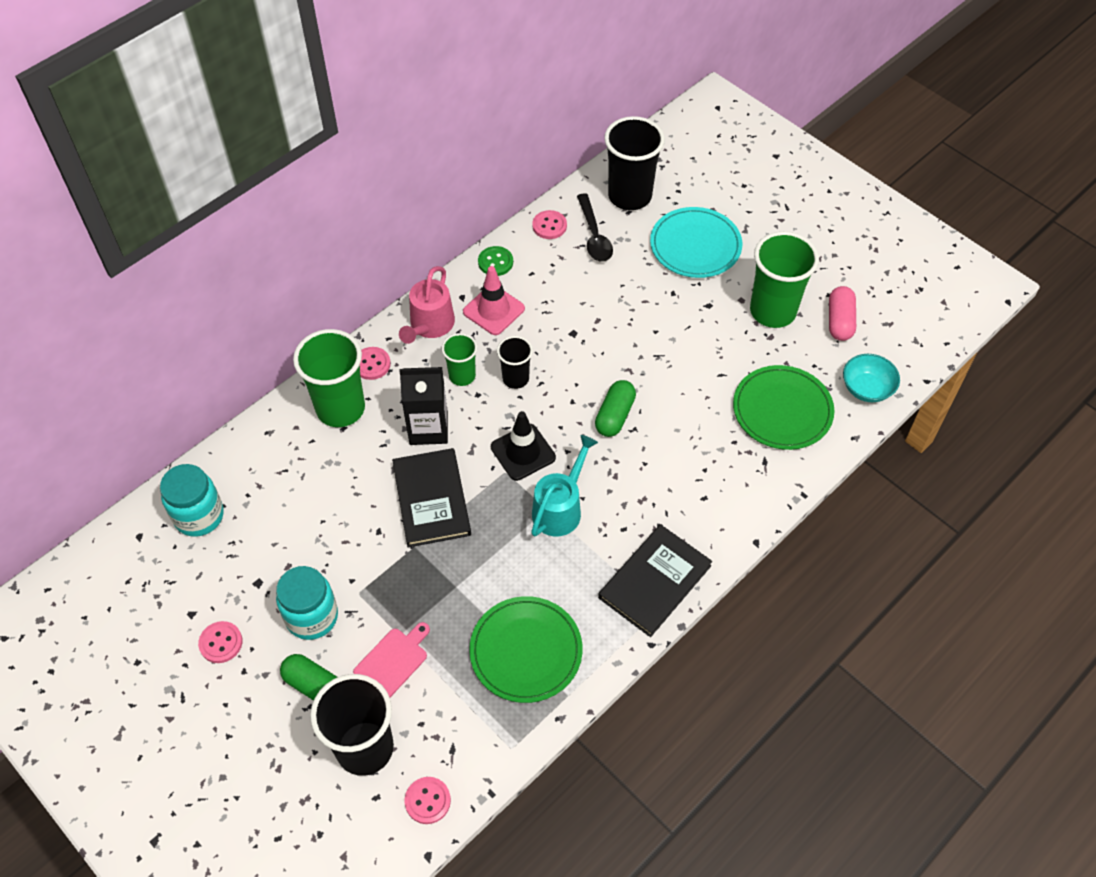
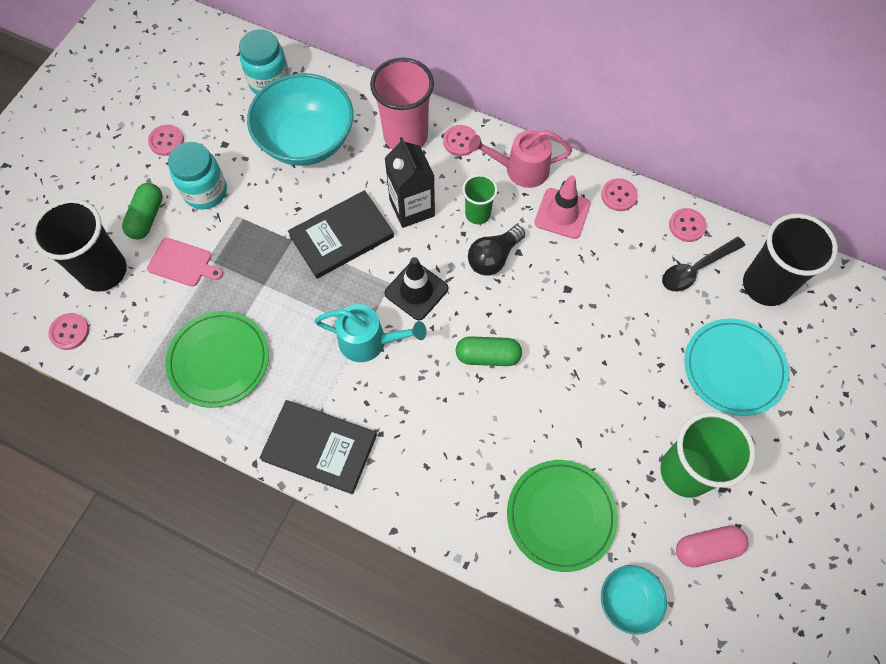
camera: 70 degrees right, 10 degrees up
green cup [293,329,365,427] -> pink cup [370,58,434,150]
green button [478,246,513,276] -> pink button [601,178,638,211]
black cup [497,336,533,389] -> black light bulb [468,225,525,276]
none -> turquoise bowl [247,73,353,166]

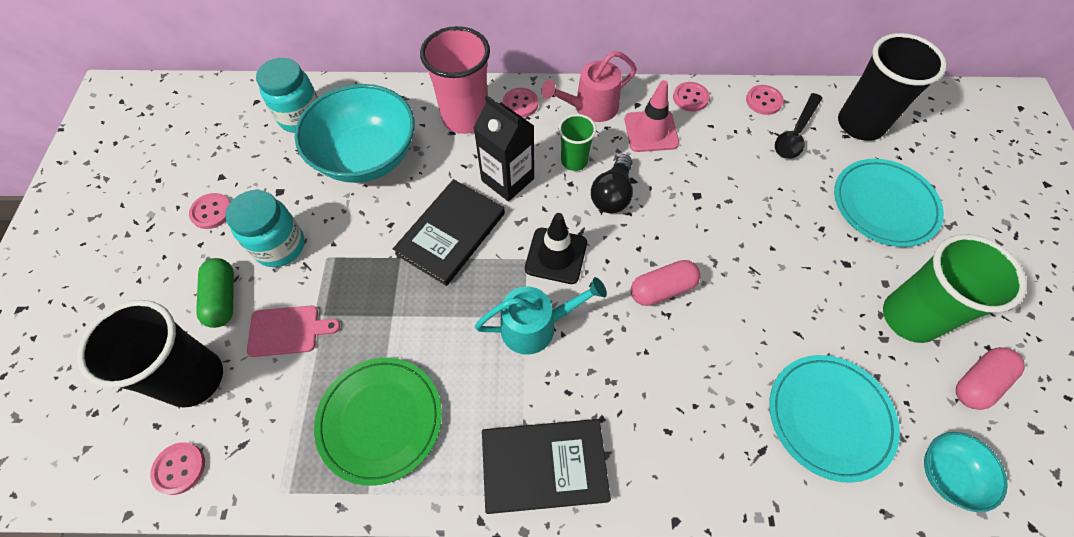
camera: 25 degrees left, 5 degrees down
green capsule [456,336,522,366] -> pink capsule [631,260,700,306]
green plate [507,460,618,572] -> turquoise plate [769,355,900,483]

